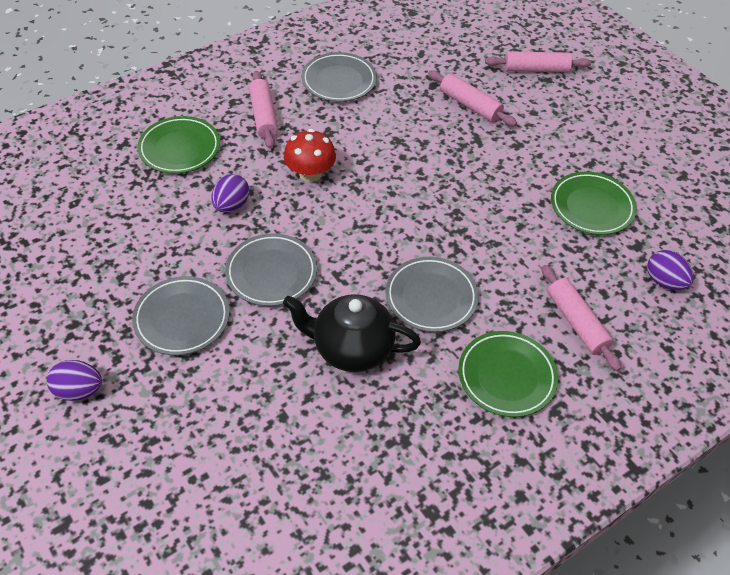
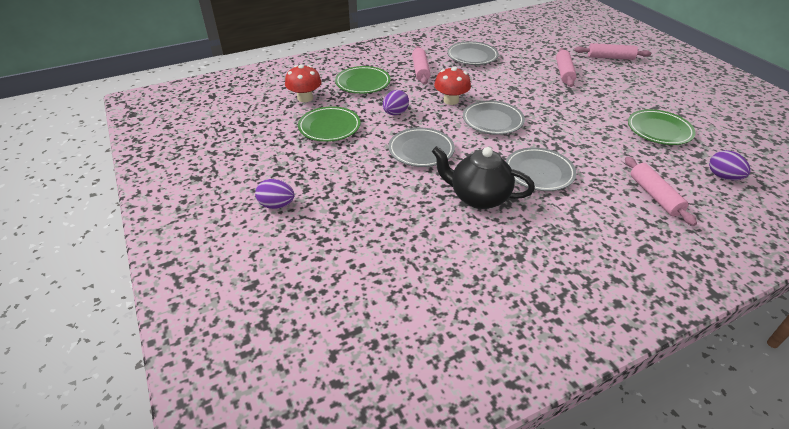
camera: 10 degrees right, 10 degrees down
grey plate [132,276,230,355] -> grey plate moved to [463,101,525,135]
pink rolling pin [428,70,517,126] -> pink rolling pin turned 45 degrees clockwise [556,48,577,87]
green plate [458,331,558,417] -> green plate moved to [298,106,361,142]
none -> red mushroom [285,65,322,102]

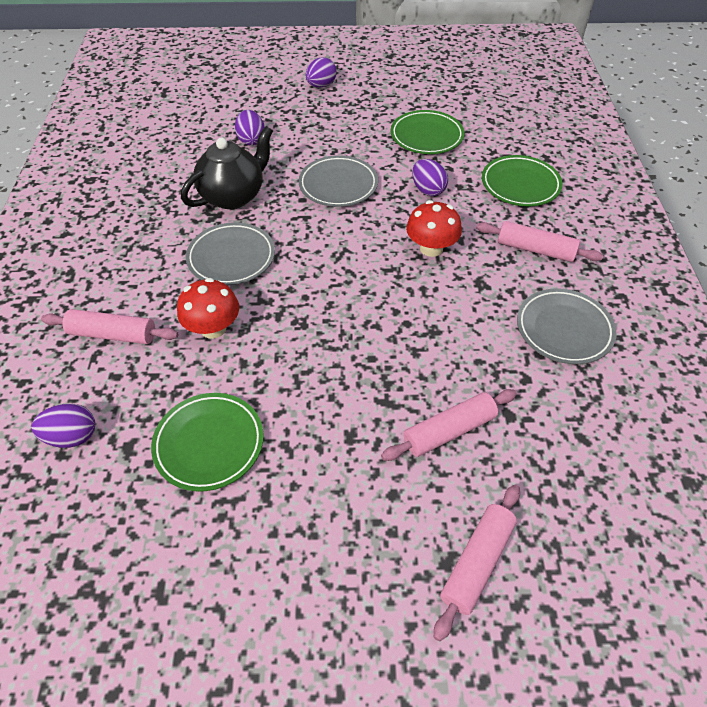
camera: 115 degrees right, 10 degrees up
red mushroom [285,65,322,102] -> red mushroom moved to [177,278,239,339]
grey plate [463,101,525,135] -> none
pink rolling pin [556,48,577,87] -> pink rolling pin turned 60 degrees counterclockwise [381,389,517,461]
none -> purple egg [235,110,265,145]

